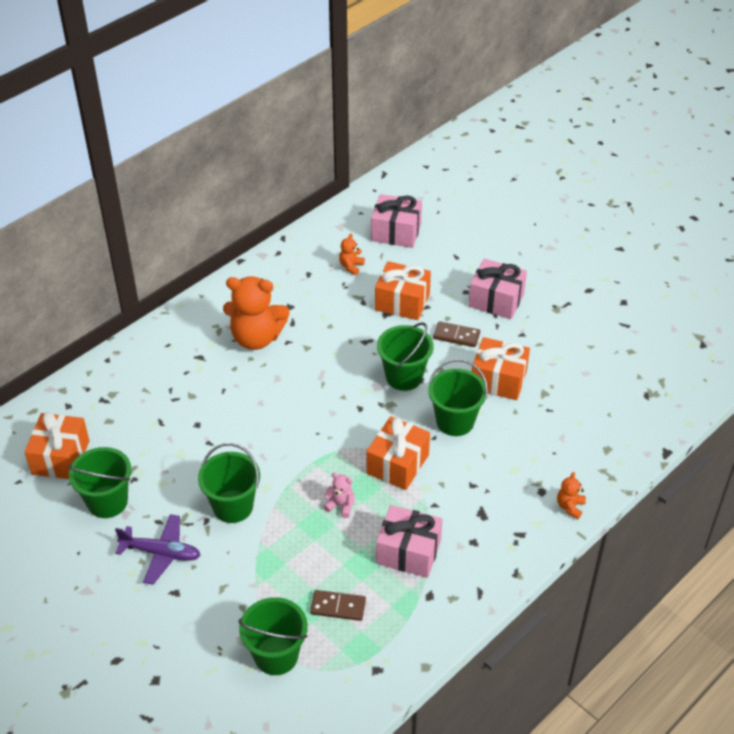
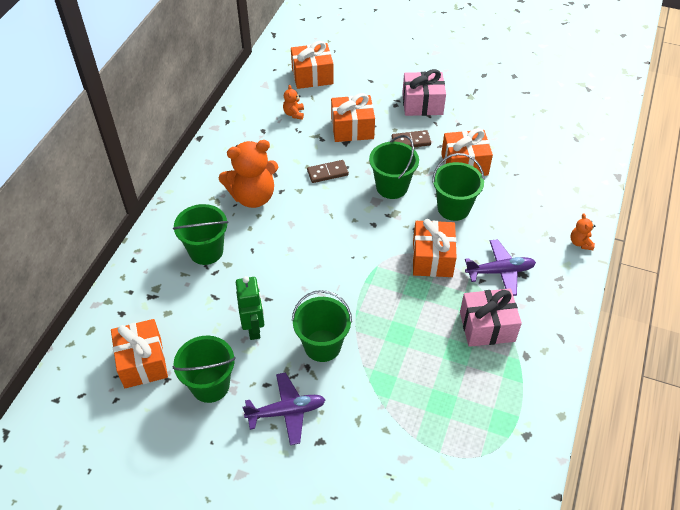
camera: 25 degrees left, 5 degrees up
green bucket [238,597,308,675] -> green bucket moved to [173,204,228,265]
brown domino [310,590,366,621] -> brown domino moved to [307,160,349,183]
pink teddy bear [323,473,354,518] -> none
pink gift [371,194,422,248] -> orange gift [291,41,334,89]
none -> green robot [236,276,264,340]
none -> purple plane [465,239,536,296]

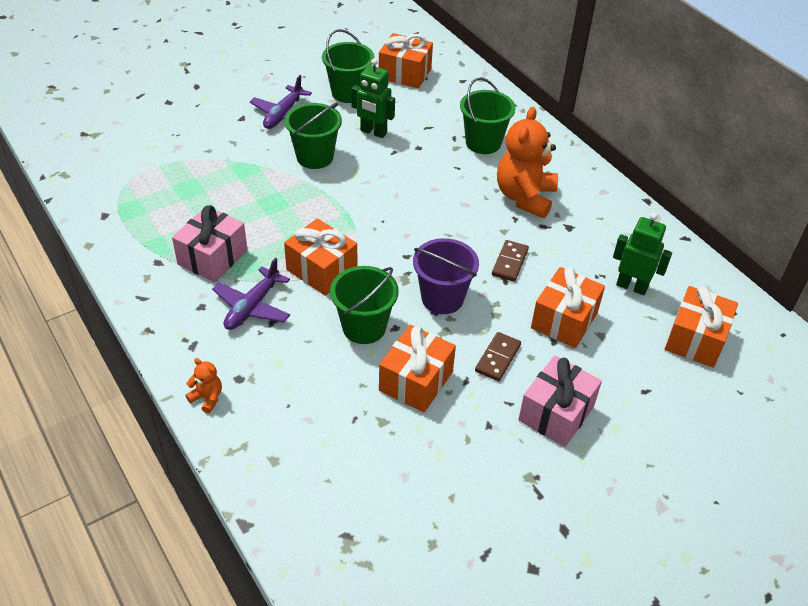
camera: 125 degrees right, 5 degrees down
orange teddy bear [283,85,304,120] -> green robot [613,213,672,295]
green bucket [369,135,419,199] -> purple bucket [413,238,479,314]

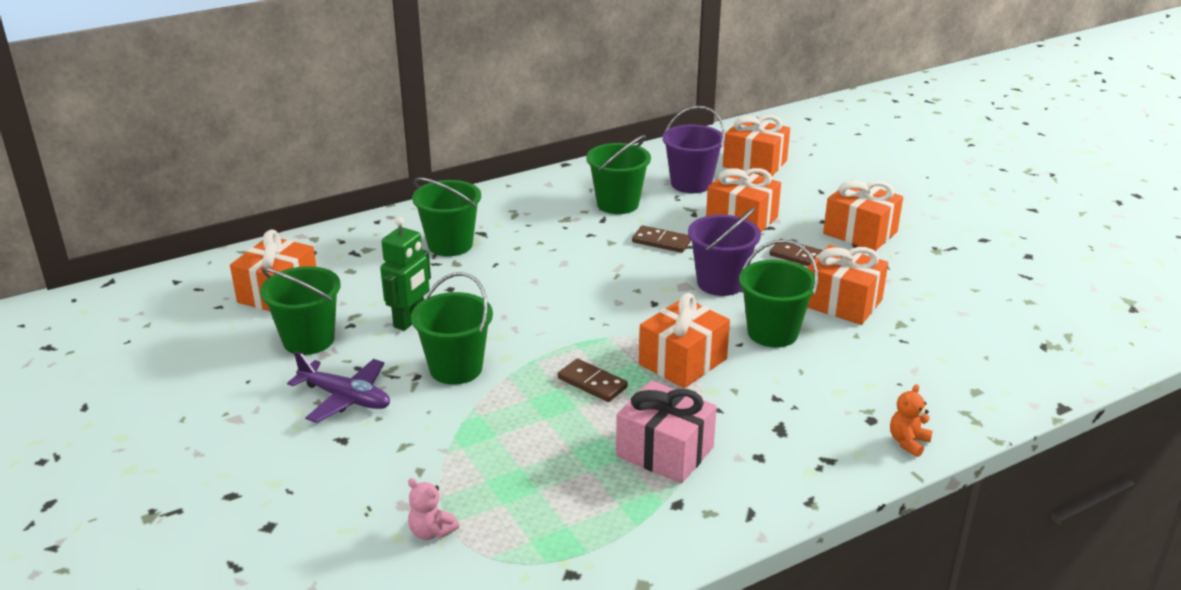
camera: 85 degrees left, 15 degrees down
purple plane [212,258,290,330] -> none
orange teddy bear [497,107,558,218] -> none
pink gift [518,355,602,447] -> orange gift [823,180,903,251]
green robot [613,213,672,295] -> purple bucket [662,106,725,193]
none -> pink teddy bear [408,478,459,540]
none -> brown domino [558,359,628,402]
none -> green bucket [586,135,651,214]

